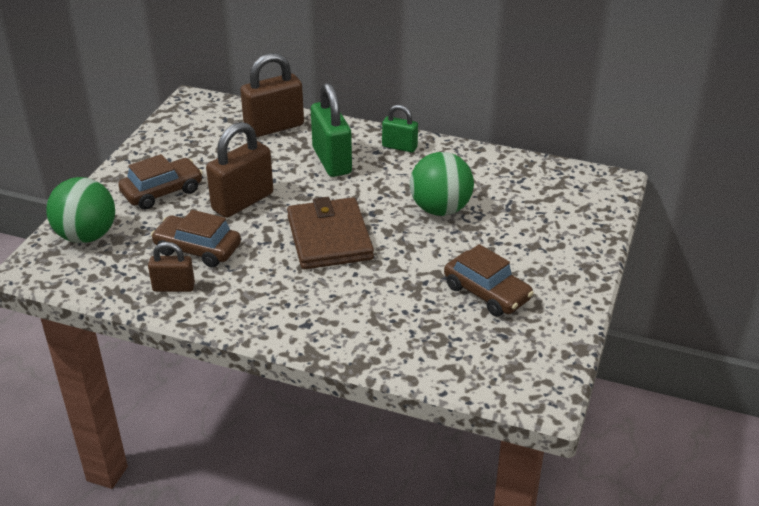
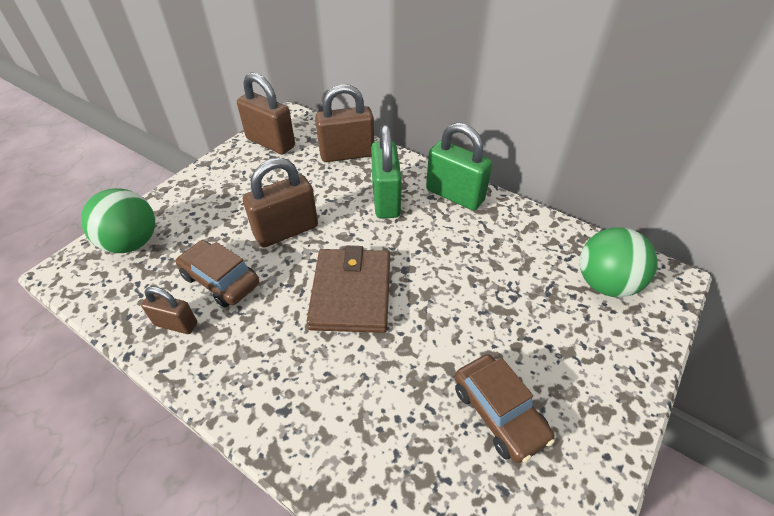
camera: 15 degrees right, 10 degrees up
brown car [118,154,203,209] -> none
green padlock [382,105,418,153] -> green padlock [426,122,492,210], size x1.74
green ball [410,152,474,216] -> green ball moved to [580,228,658,297]
none -> brown padlock [237,73,295,154]

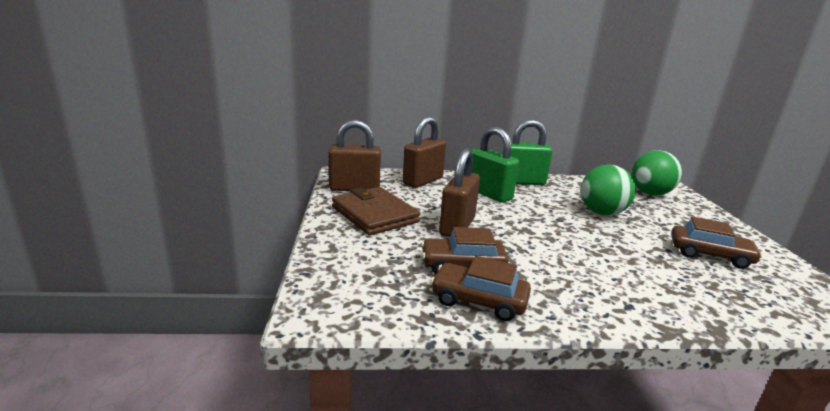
camera: 40 degrees left, 25 degrees down
green ball [81,188,155,253] -> green ball moved to [581,165,636,216]
brown padlock [141,286,197,334] -> brown car [431,256,531,321]
brown wallet [306,246,390,333] -> brown wallet moved to [332,187,420,235]

